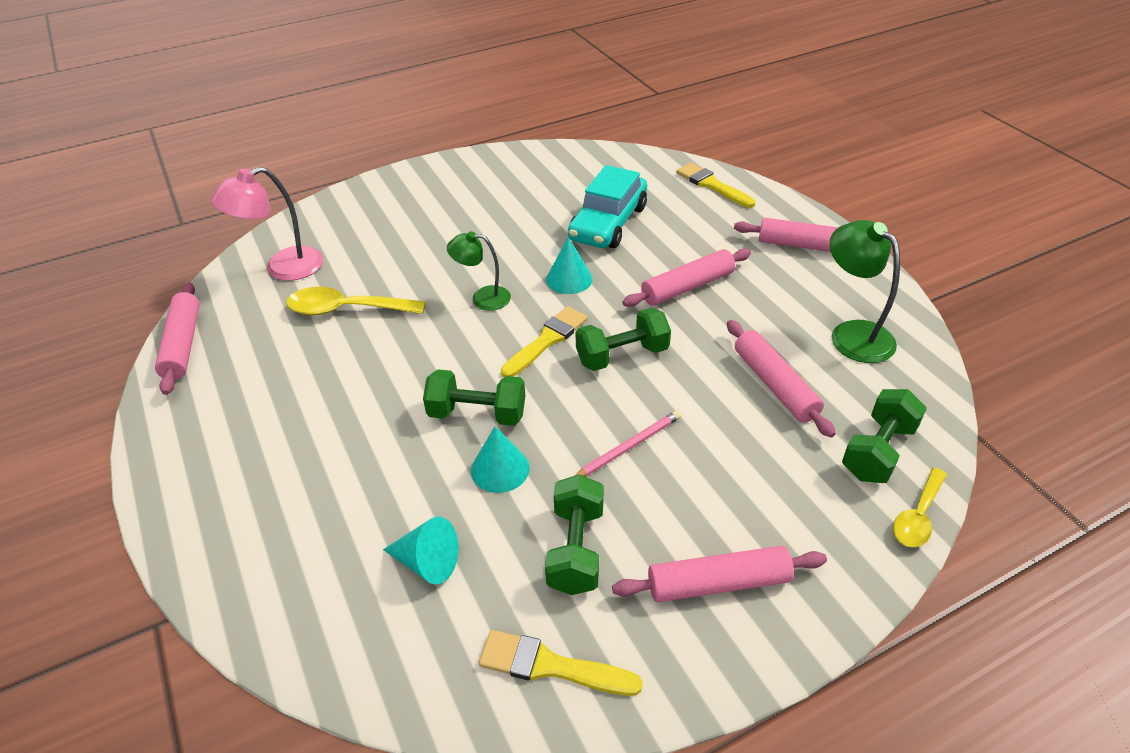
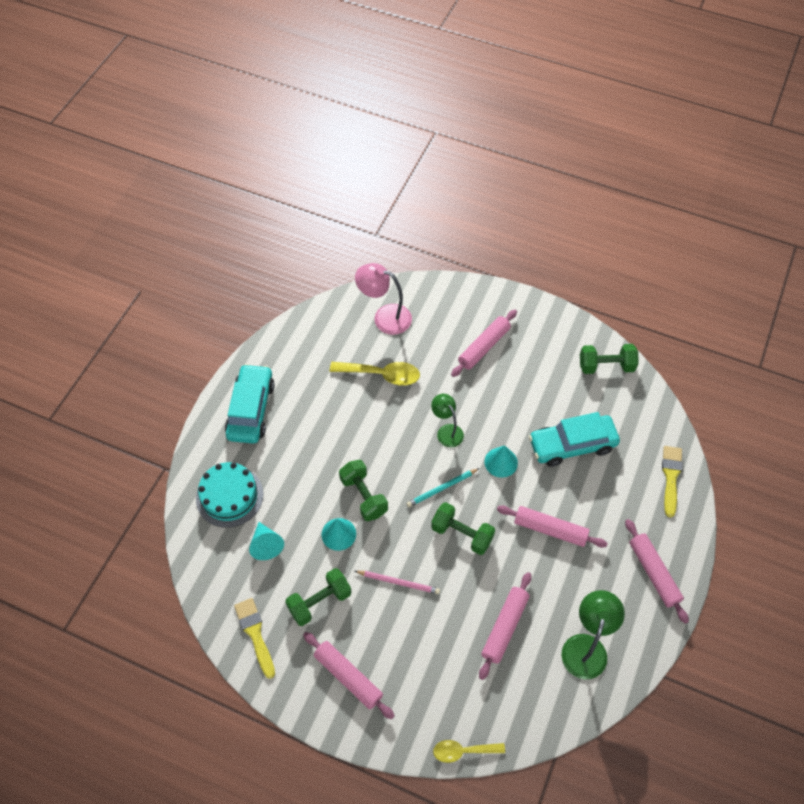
camera: 50 degrees right, 15 degrees up
pink rolling pin [155,282,200,395] -> pink rolling pin moved to [451,310,517,377]
yellow spoon [286,287,426,315] -> yellow spoon turned 135 degrees clockwise [330,362,420,386]
yellow brush [501,306,588,377] -> turquoise pencil [406,468,480,507]
green dumbbell [842,389,927,483] -> green dumbbell moved to [580,344,639,374]
none -> turquoise cake [196,462,263,528]
none -> turquoise car [225,364,275,444]

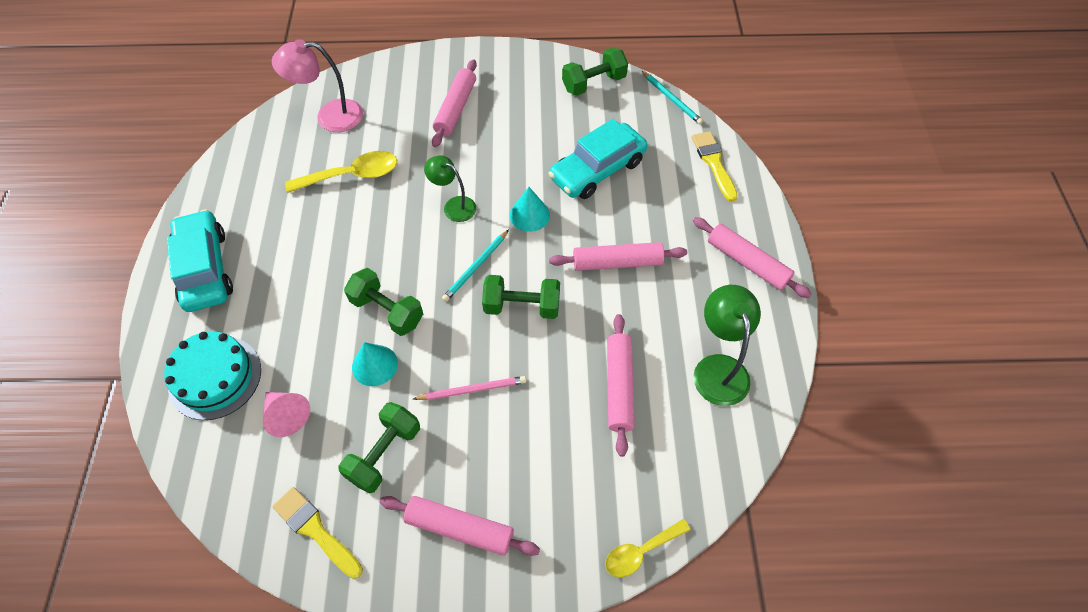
camera: 25 degrees left, 0 degrees up
turquoise cone [249,522,284,560] -> pink cone [263,392,310,437]
none -> turquoise pencil [642,71,703,125]

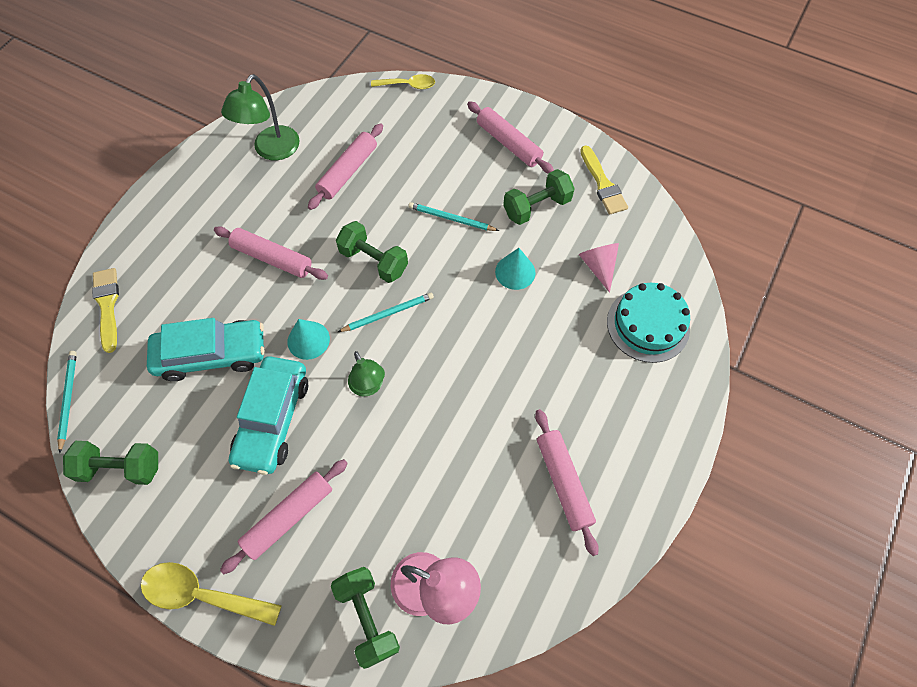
camera: 150 degrees left, 5 degrees up
turquoise car [167,209,233,312] -> turquoise car moved to [229,356,308,475]
yellow spoon [285,151,397,193] -> yellow spoon moved to [141,562,282,626]
green dumbbell [344,268,423,336] -> green dumbbell moved to [331,567,400,669]
pink pencil [413,376,526,400] -> turquoise pencil [408,202,499,231]
yellow brush [692,131,738,202] -> yellow brush turned 150 degrees clockwise [92,268,119,353]
pink rolling pin [693,217,812,298] -> pink rolling pin moved to [535,409,599,556]

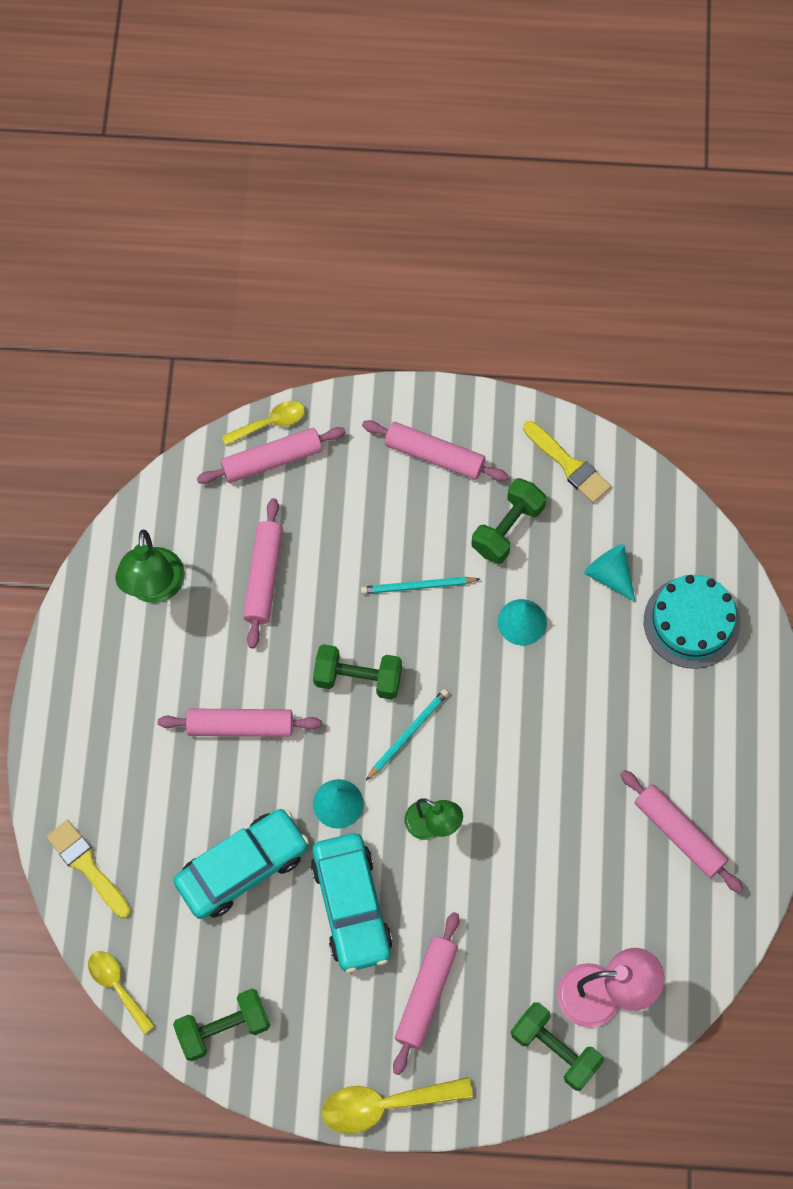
camera: 25 degrees left, 5 degrees up
turquoise pencil [57,351,77,453] -> yellow spoon [88,951,155,1034]
pink cone [579,243,619,293] -> turquoise cone [584,544,636,602]
none -> pink rolling pin [197,427,346,484]

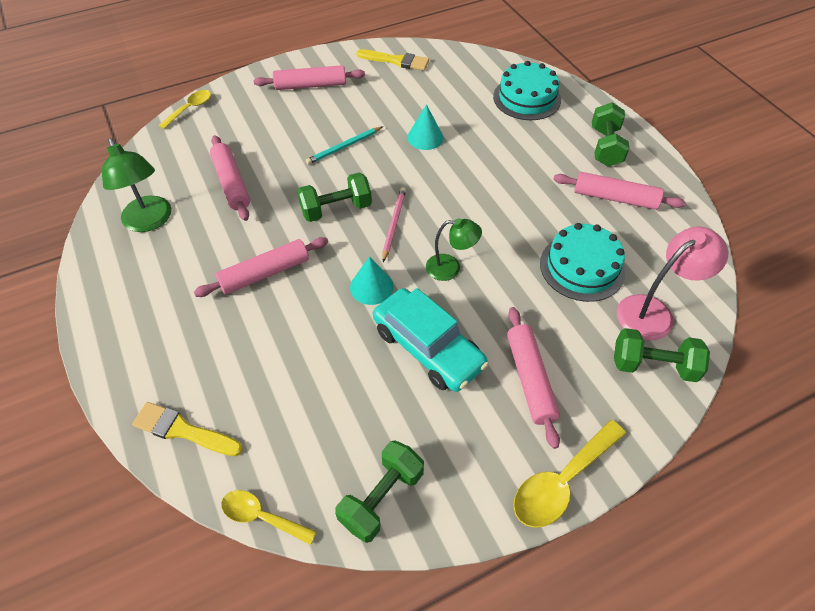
camera: 30 degrees left, 15 degrees down
turquoise car [174,809,309,919] -> none
pink rolling pin [197,427,346,484] -> none
turquoise pencil [366,689,449,780] -> pink pencil [382,187,406,262]
green dumbbell [472,478,546,564] -> green dumbbell moved to [592,102,629,167]
turquoise cone [584,544,636,602] -> none
none -> turquoise cake [540,223,625,302]

